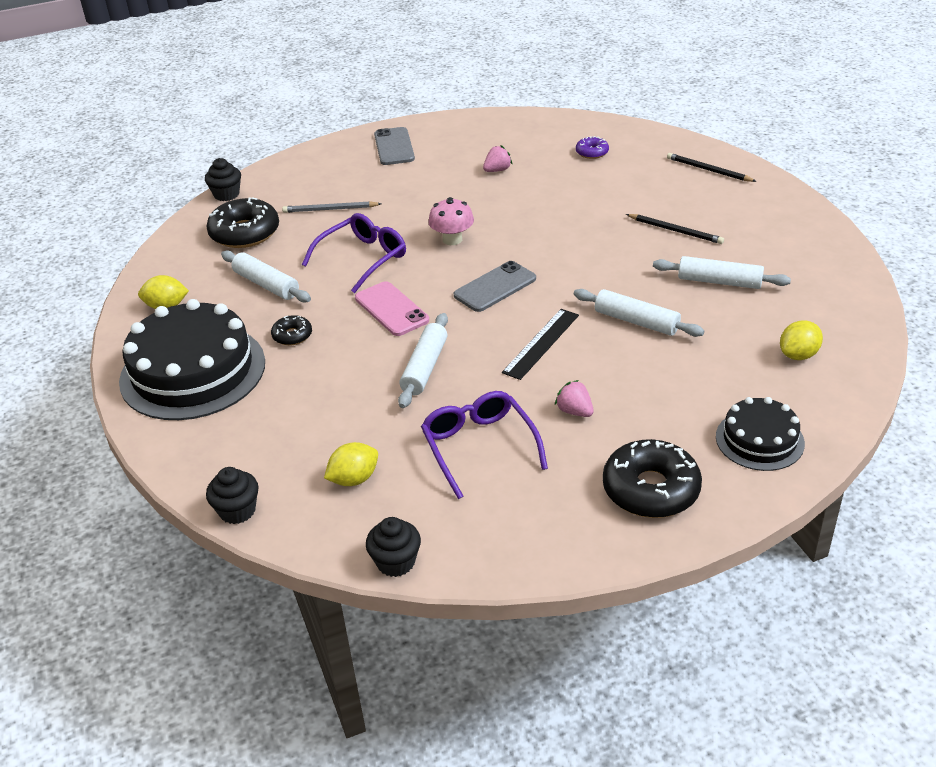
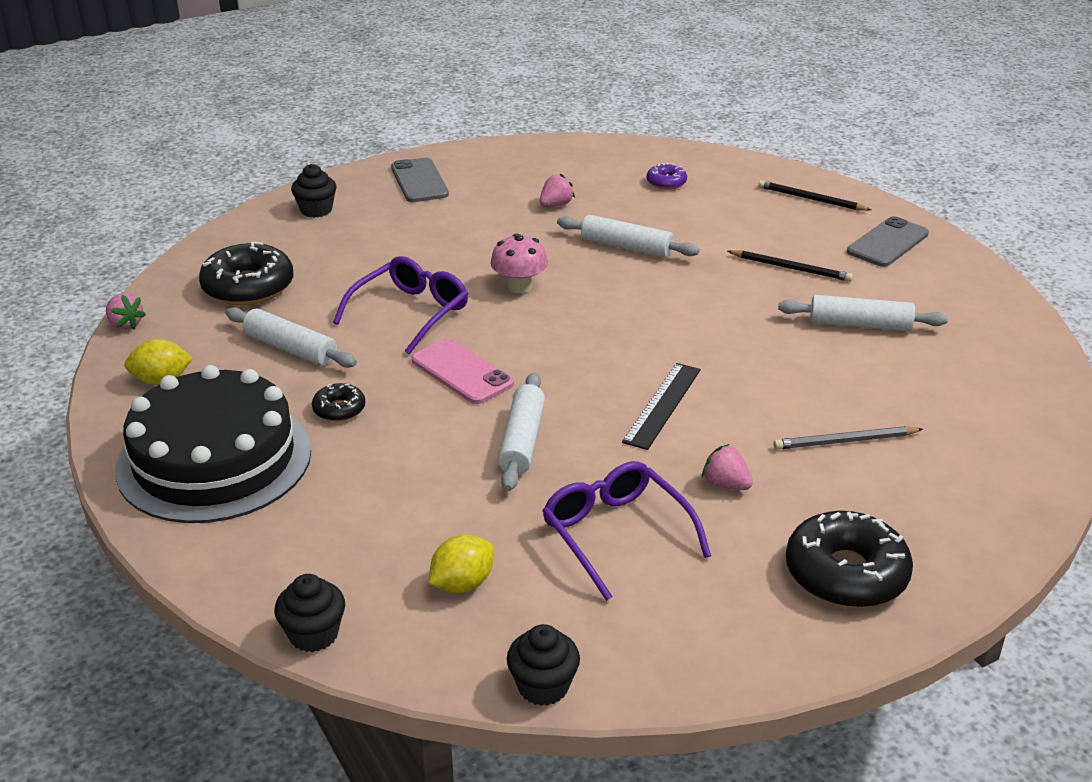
camera: 10 degrees left, 5 degrees down
black cupcake [205,158,241,201] -> black cupcake moved to [291,164,337,218]
grey pencil [282,201,382,213] -> grey pencil moved to [773,426,923,450]
grey phone [454,261,536,312] -> grey phone moved to [847,216,929,267]
white rolling pin [574,289,704,337] -> white rolling pin moved to [557,215,700,258]
black cake [716,397,805,471] -> none
yellow lemon [780,320,823,360] -> none
none -> pink strawberry [106,293,146,330]

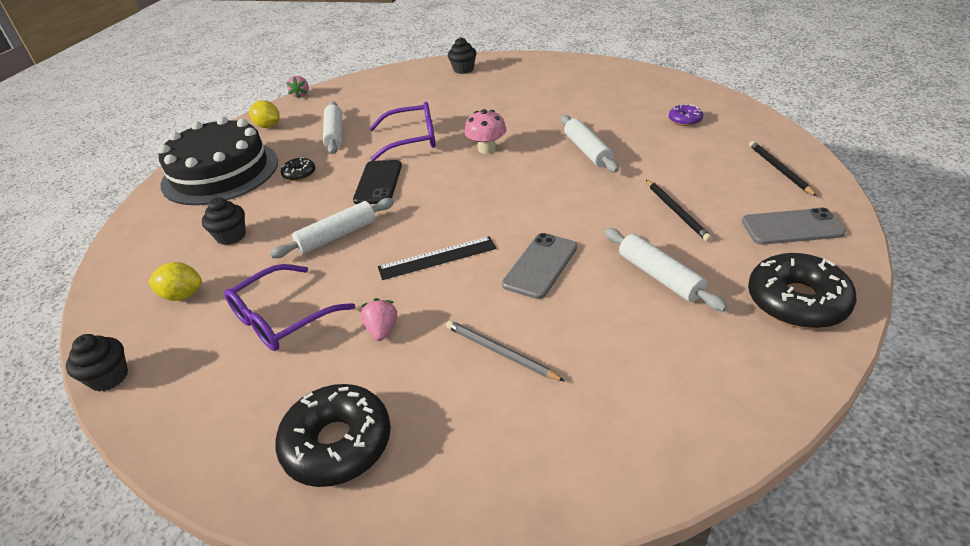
camera: 50 degrees right, 5 degrees up
black donut [199,242,294,305] -> black donut moved to [748,253,856,329]
black cupcake [274,574,345,652] -> black cupcake moved to [202,197,246,245]
grey phone [391,158,449,202] -> grey phone moved to [502,233,577,299]
pink phone [412,338,514,404] -> black phone [353,160,402,204]
pink strawberry [540,173,575,207] -> none
purple glasses [543,461,711,601] -> purple glasses turned 150 degrees counterclockwise [224,264,355,351]

